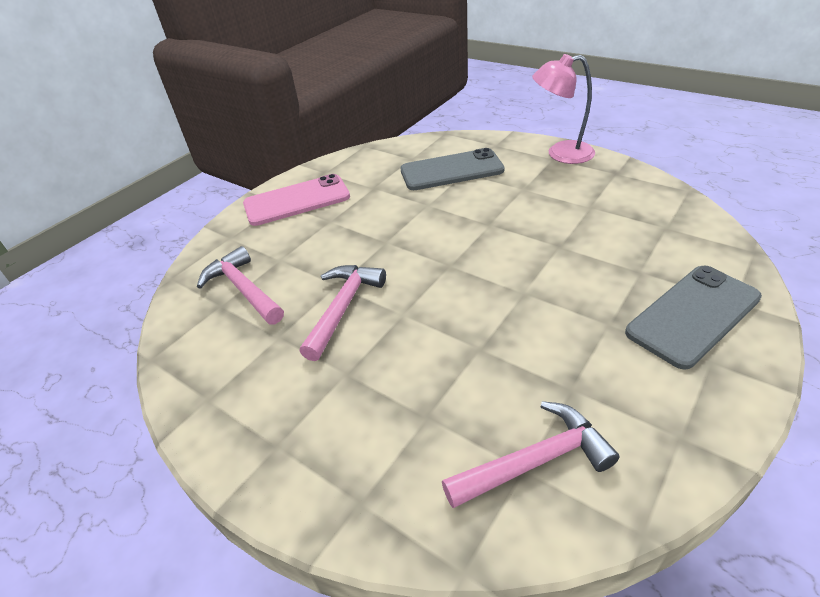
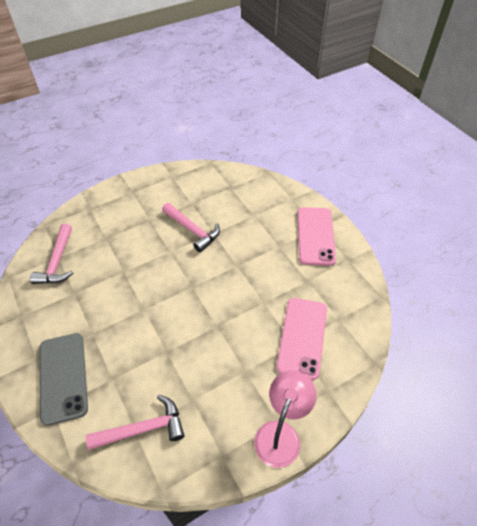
camera: 110 degrees right, 10 degrees up
pink hammer [197,246,284,325] -> pink hammer moved to [86,395,185,450]
grey phone [400,148,505,190] -> pink phone [276,298,327,380]

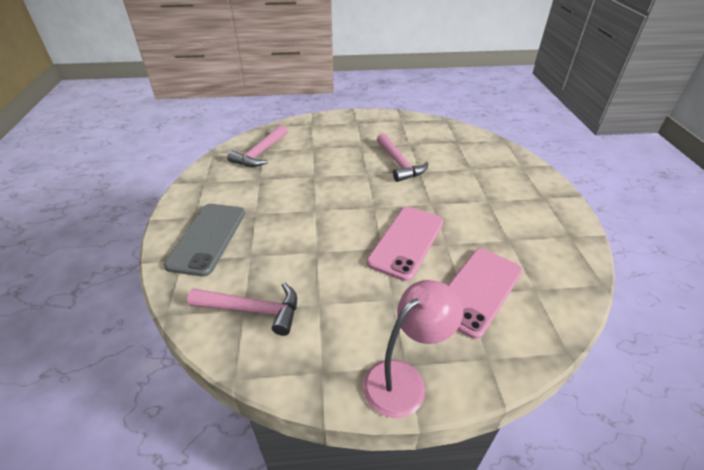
camera: 25 degrees right, 10 degrees down
pink phone [297,207,336,266] -> pink phone moved to [367,207,444,281]

